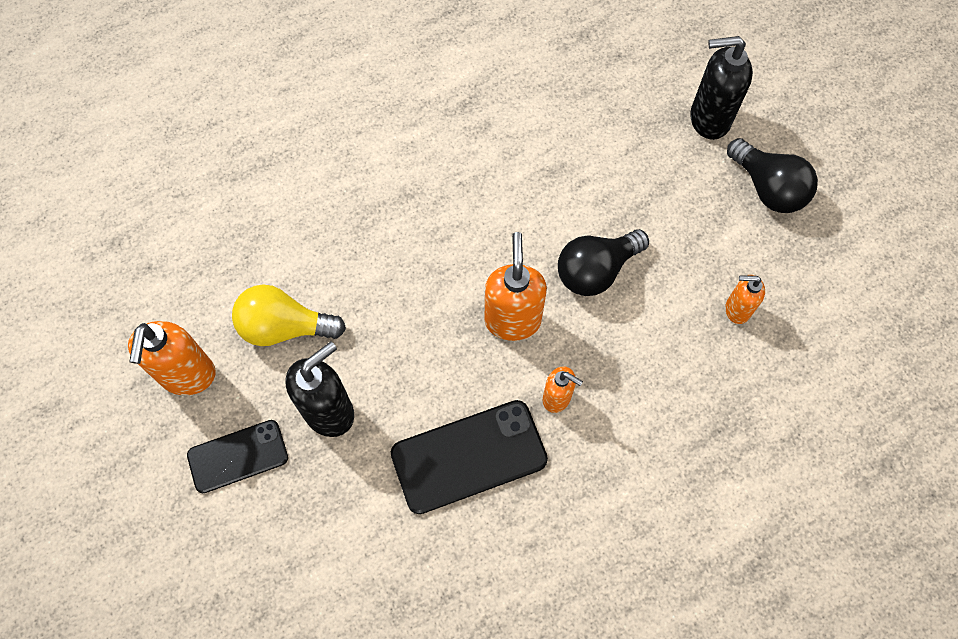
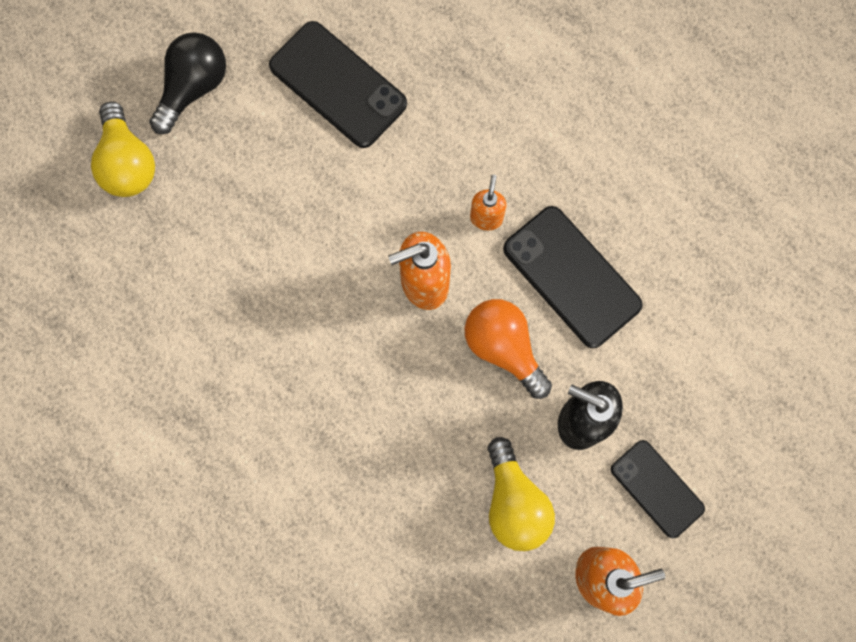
camera: 110 degrees left, 10 degrees up
black light bulb [558,229,649,296] -> none
black soap dispenser [690,36,753,140] -> yellow light bulb [91,102,155,197]
orange soap dispenser [725,275,765,324] -> black phone [269,21,407,148]
none -> orange light bulb [465,299,552,399]

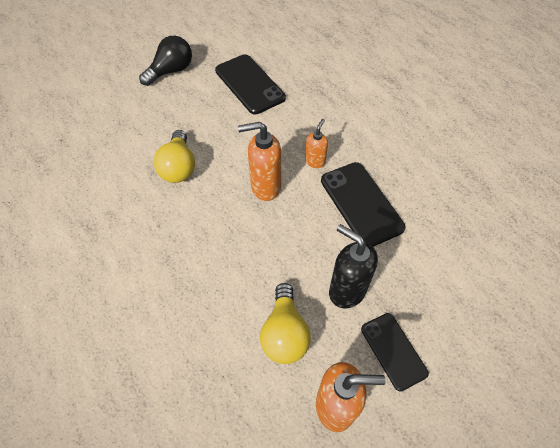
camera: 15 degrees right, 20 degrees down
yellow light bulb [91,102,155,197] -> yellow light bulb moved to [154,130,195,183]
orange light bulb [465,299,552,399] -> none

